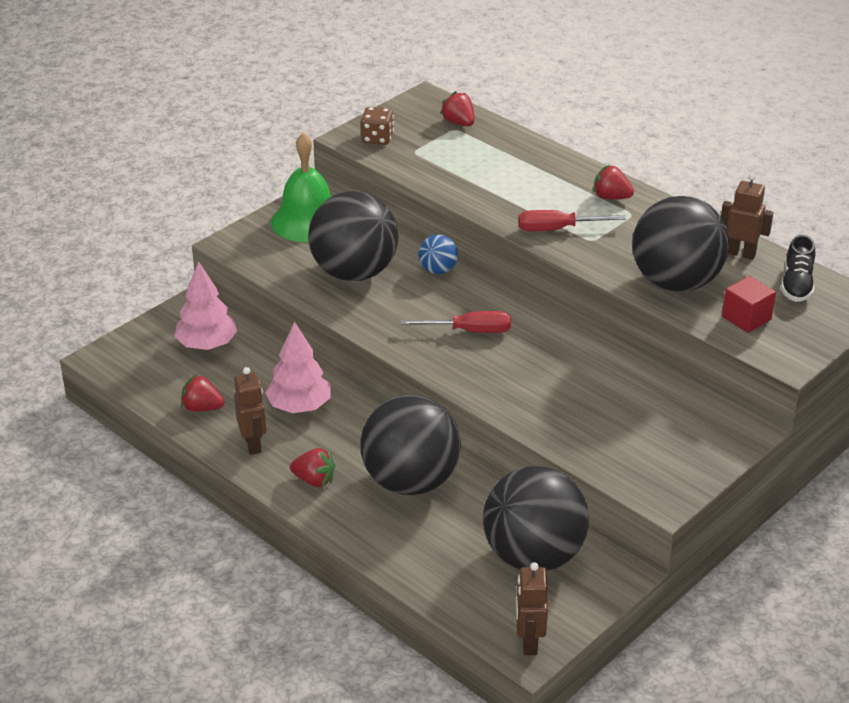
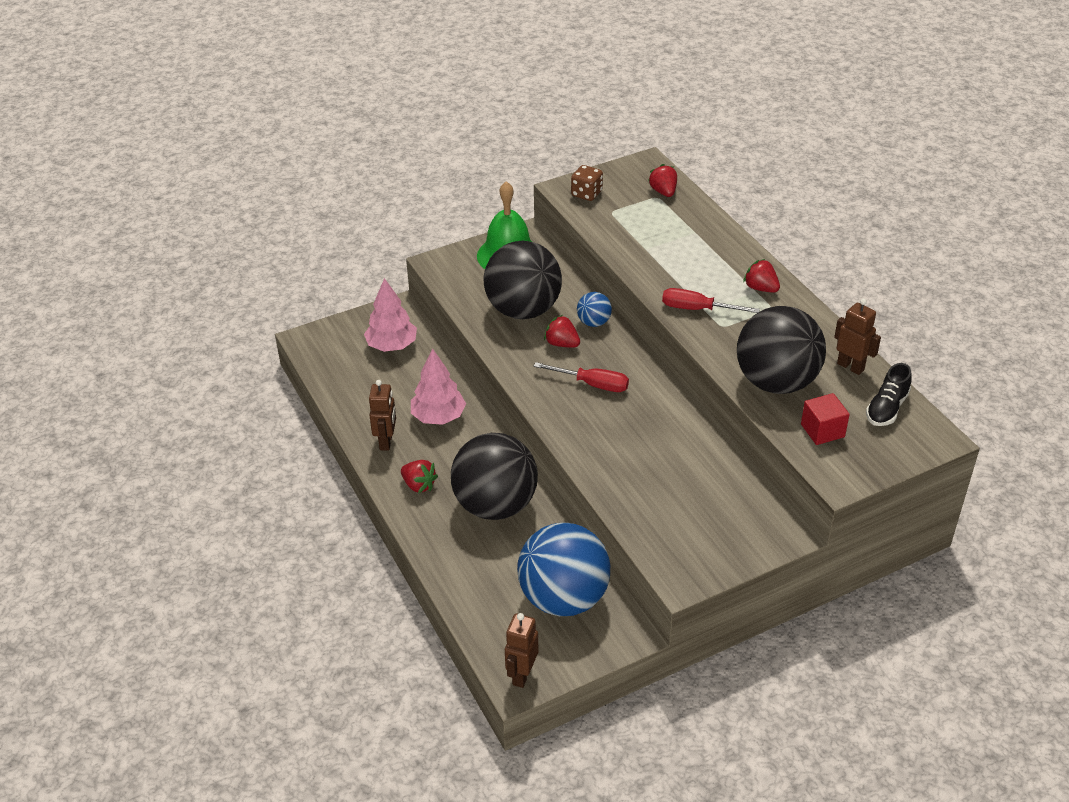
camera: 20 degrees right, 5 degrees up
red strawberry [181,374,224,412] -> red strawberry moved to [544,315,580,348]
black ball [483,466,589,571] -> blue ball [517,523,610,616]

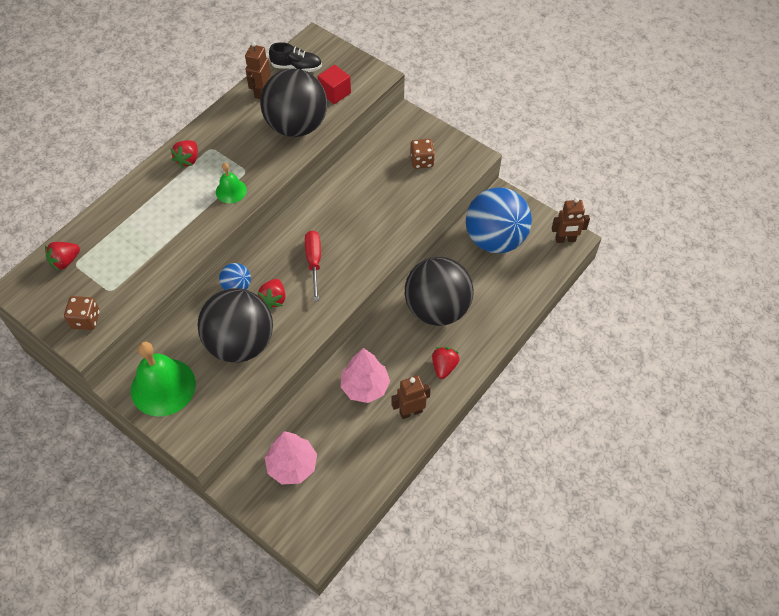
camera: 115 degrees left, 15 degrees up
red screwdriver [662,288,760,313] -> green bell [216,163,247,203]
none -> brown dice [410,139,435,169]

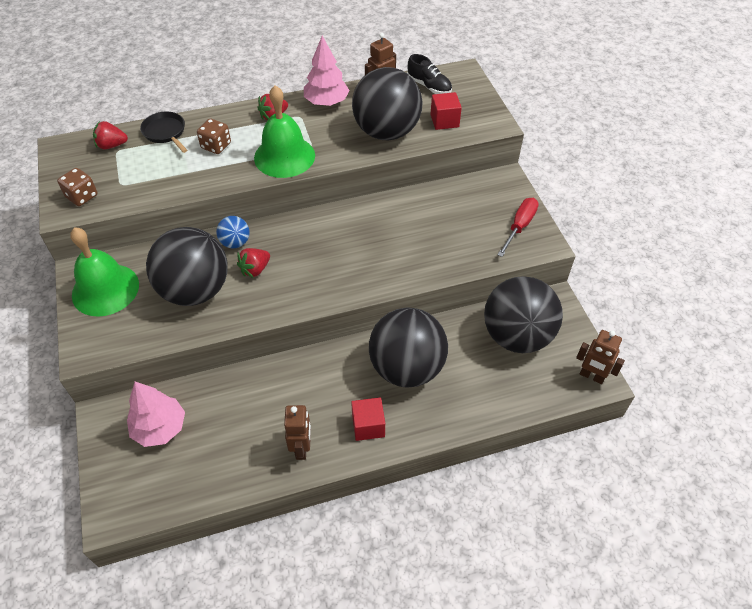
camera: 35 degrees right, 5 degrees down
green bell [216,163,247,203] -> green bell [254,85,315,178], size x1.92
red screwdriver [305,231,321,301] -> red screwdriver moved to [497,198,539,257]
pink tree [340,348,390,403] -> pink tree moved to [304,36,350,106]
brown robot [392,375,431,419] -> brown robot turned 75 degrees clockwise [284,405,311,460]
brown dice [410,139,435,169] -> brown dice moved to [197,119,231,154]
red strawberry [432,347,460,379] -> red cube [351,397,385,441]
blue ball [466,187,532,253] -> black ball [484,276,563,353]
none -> black pan [140,112,187,153]

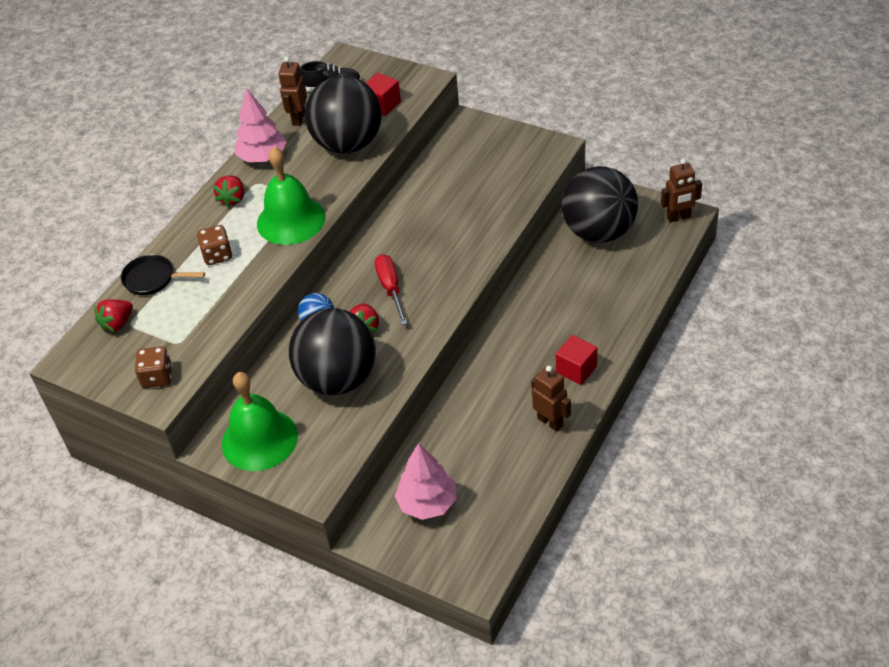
camera: 40 degrees left, 5 degrees down
black ball [369,308,448,387] -> none
red screwdriver [497,198,539,257] -> red screwdriver moved to [375,254,408,325]

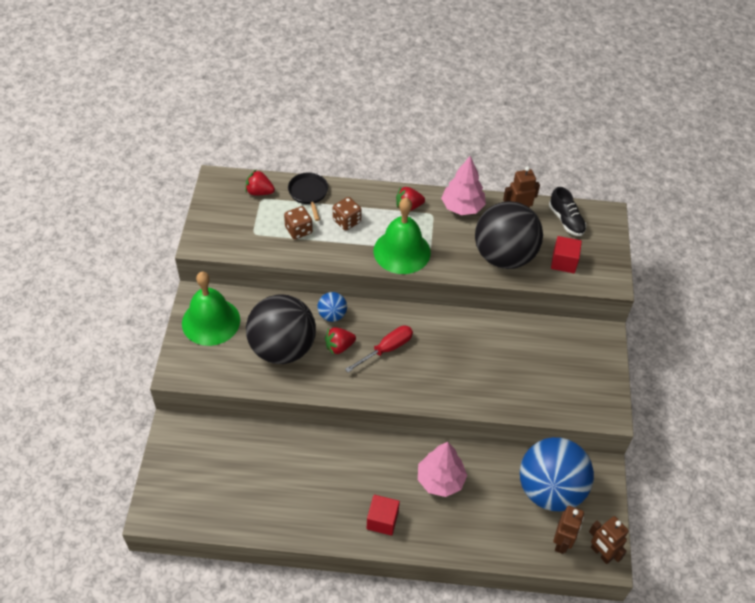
camera: 60 degrees right, 5 degrees up
brown dice [135,346,172,388] -> brown dice moved to [284,206,313,239]
pink tree [395,443,457,520] -> pink tree moved to [418,442,467,497]
brown robot [531,366,571,432] -> brown robot moved to [553,506,584,554]
black ball [562,166,638,243] -> blue ball [520,437,594,511]

